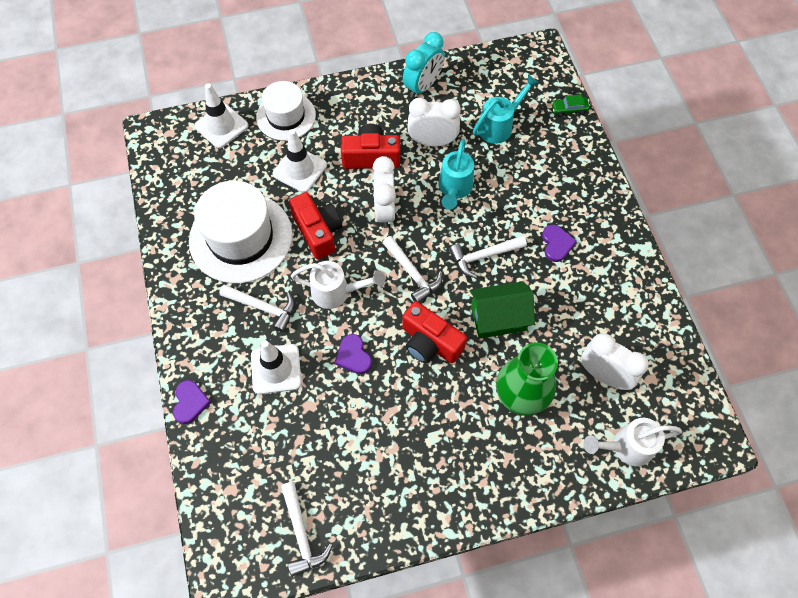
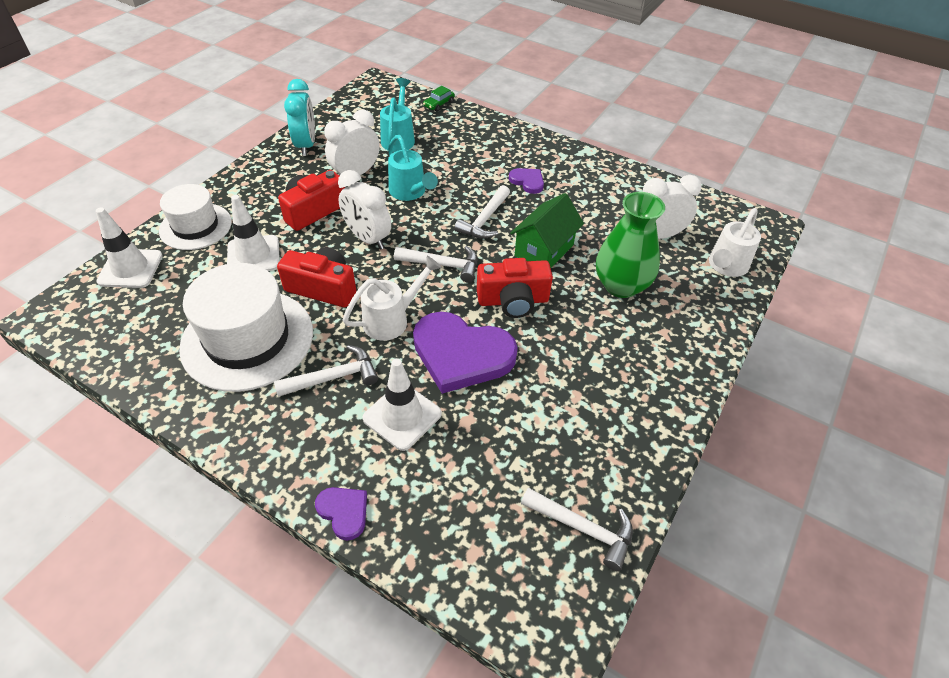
camera: 45 degrees left, 15 degrees down
purple heart [334,334,372,374] -> purple heart [413,312,518,394], size x2.13

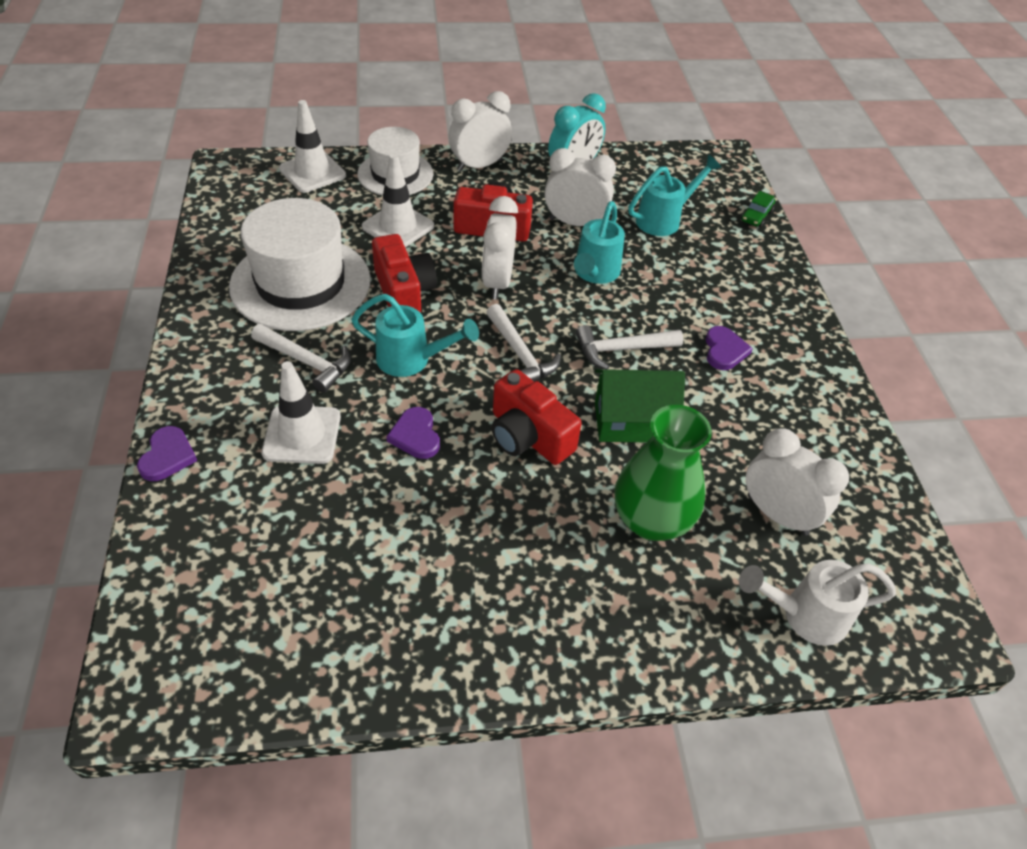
camera: 50 degrees right, 0 degrees up
white watering can [343,256,442,341] -> turquoise watering can [351,294,479,377]
purple heart [413,312,518,394] -> purple heart [386,407,440,459], size x0.47
green car [423,86,455,111] -> green car turned 60 degrees counterclockwise [741,191,775,227]
white hammer [521,488,633,571] -> none
none -> white clock [448,91,512,171]

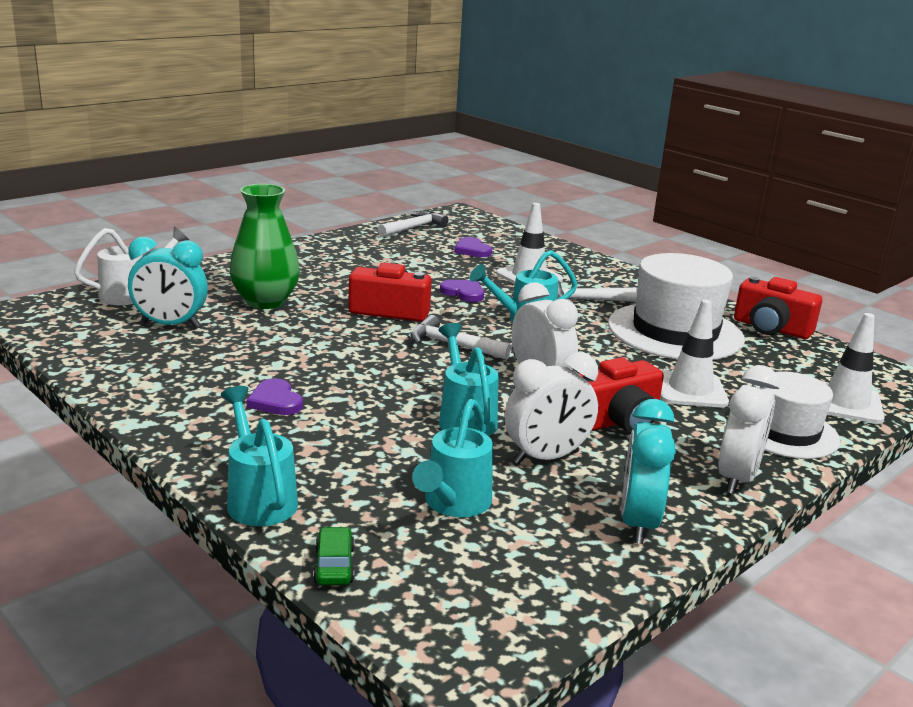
camera: 145 degrees right, 25 degrees down
purple heart [137,426,197,481] -> purple heart moved to [454,237,492,257]
red camera [372,234,437,313] -> red camera moved to [734,276,822,339]
white hammer [576,325,683,369] -> white hammer moved to [378,211,449,237]
green house [595,369,685,442] -> none
white clock [746,429,849,535] -> turquoise clock [128,237,208,328]
none -> turquoise watering can [221,386,298,526]

